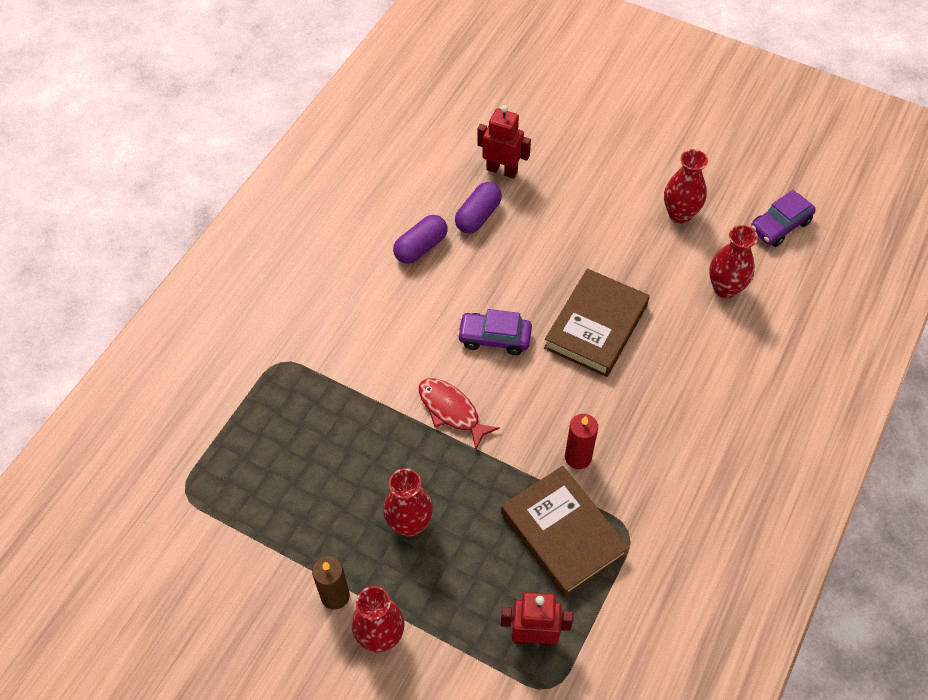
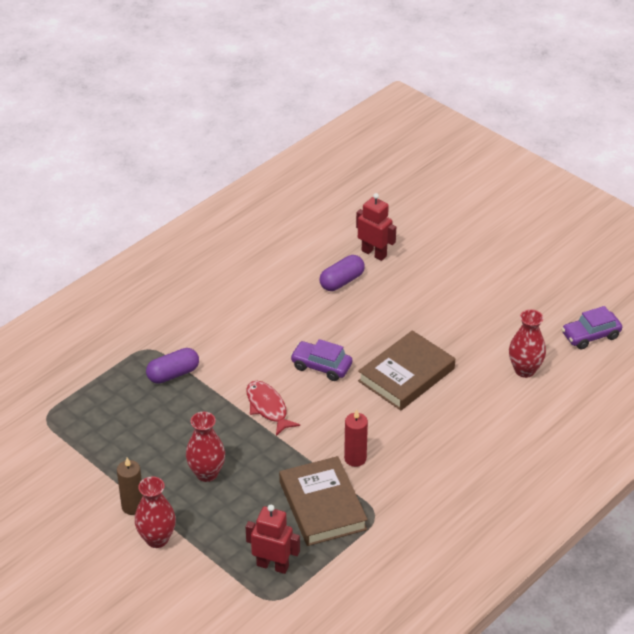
camera: 15 degrees right, 15 degrees down
purple capsule [393,215,448,264] -> purple capsule moved to [146,348,199,384]
red vase [664,149,708,223] -> none

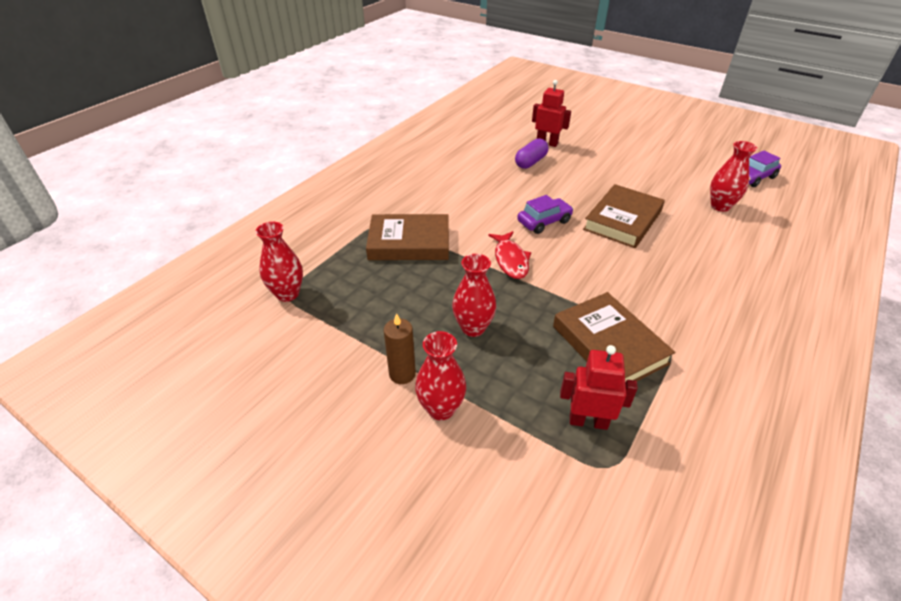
camera: 10 degrees left, 0 degrees up
purple capsule [146,348,199,384] -> brown book [366,214,449,260]
red fish [247,381,300,436] -> red fish turned 150 degrees counterclockwise [488,231,531,279]
purple car [290,339,352,381] -> purple car turned 135 degrees clockwise [517,195,574,234]
red candle [344,409,368,467] -> none
none -> red vase [255,222,303,302]

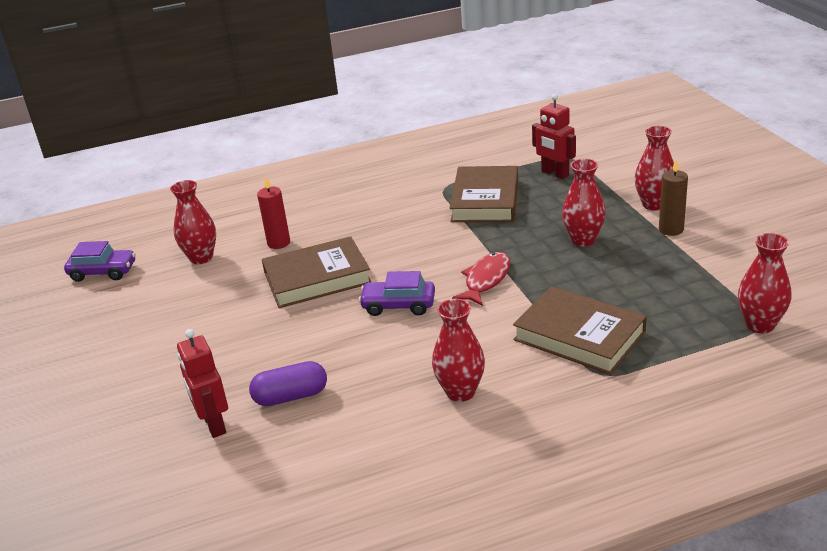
camera: 140 degrees left, 10 degrees down
none -> red candle [257,177,290,249]
none -> red vase [432,299,485,402]

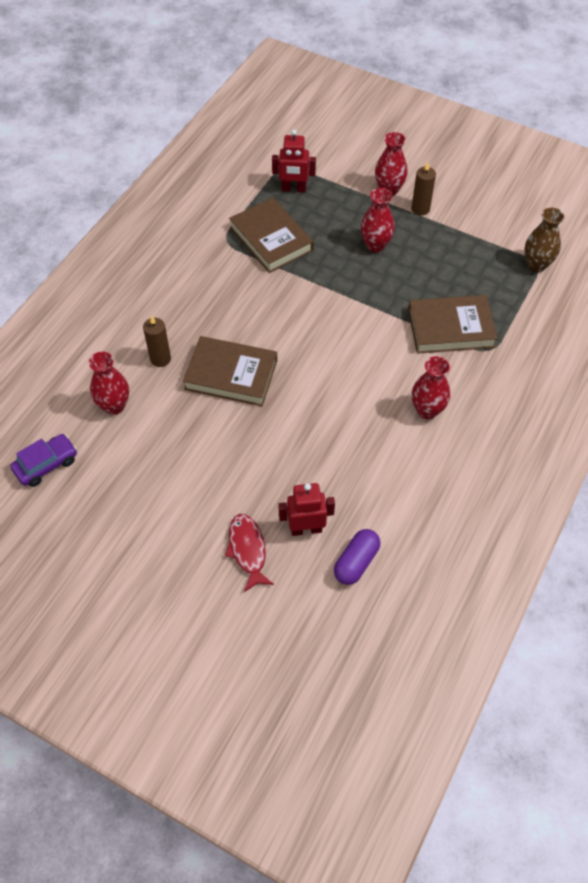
camera: 45 degrees left, 25 degrees up
red robot [177,329,228,438] -> red robot turned 150 degrees clockwise [278,483,335,536]
purple capsule [249,361,327,406] -> purple capsule moved to [334,529,380,585]
red candle [257,177,290,249] -> brown candle [143,316,171,367]
brown book [262,236,371,308] -> brown book turned 75 degrees clockwise [183,336,277,406]
purple car [359,271,435,316] -> none
red fish [452,252,510,306] -> red fish moved to [225,514,274,592]
red vase [738,233,791,333] -> brown vase [525,208,564,272]

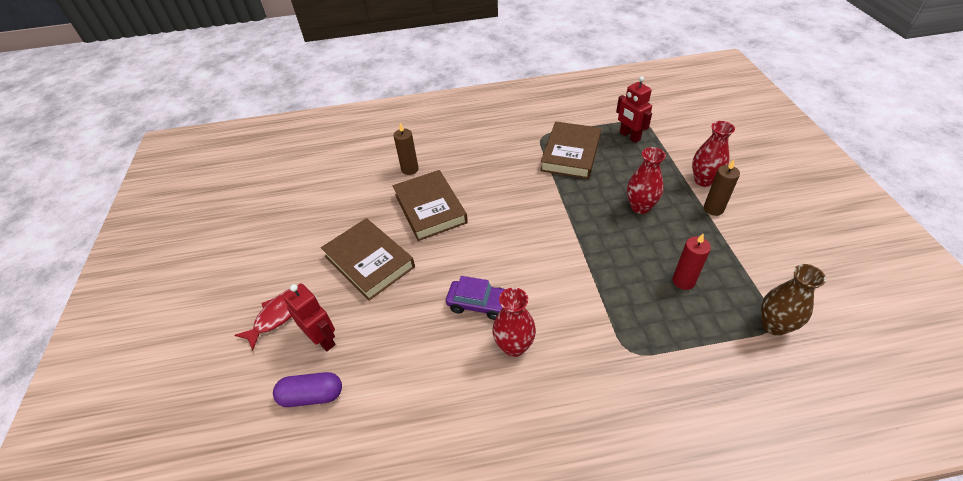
camera: 55 degrees right, 10 degrees down
purple car [10,434,77,487] -> purple car moved to [446,276,506,320]
red vase [89,352,129,415] -> none
brown book [408,295,498,354] -> brown book moved to [321,218,415,301]
none -> red candle [673,234,711,290]

